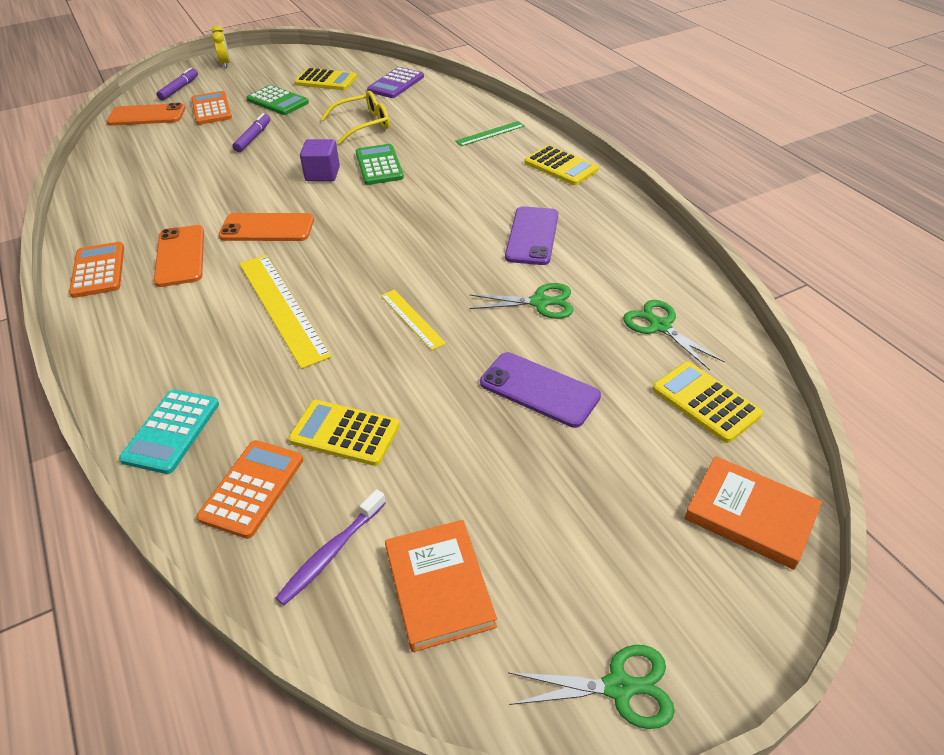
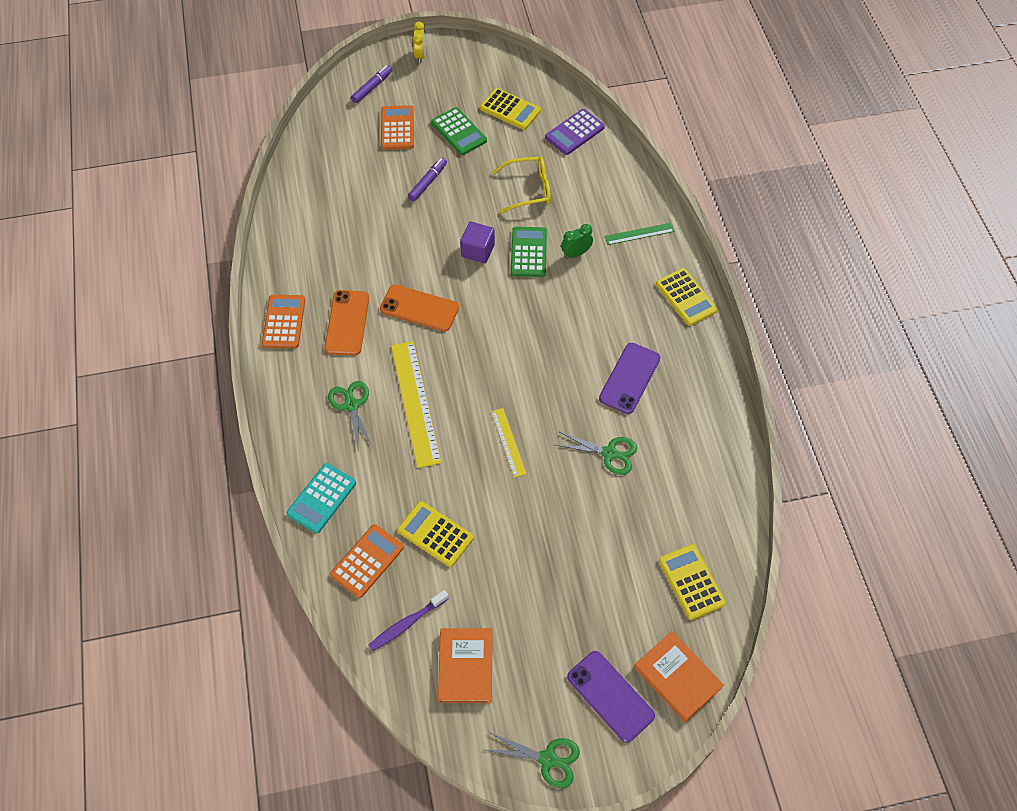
camera: 15 degrees right, 15 degrees up
orange phone [106,103,185,126] -> none
purple phone [480,352,601,428] -> purple phone moved to [567,651,655,743]
green scissors [623,300,725,370] -> green scissors moved to [328,381,373,449]
none -> green clock [561,224,593,259]

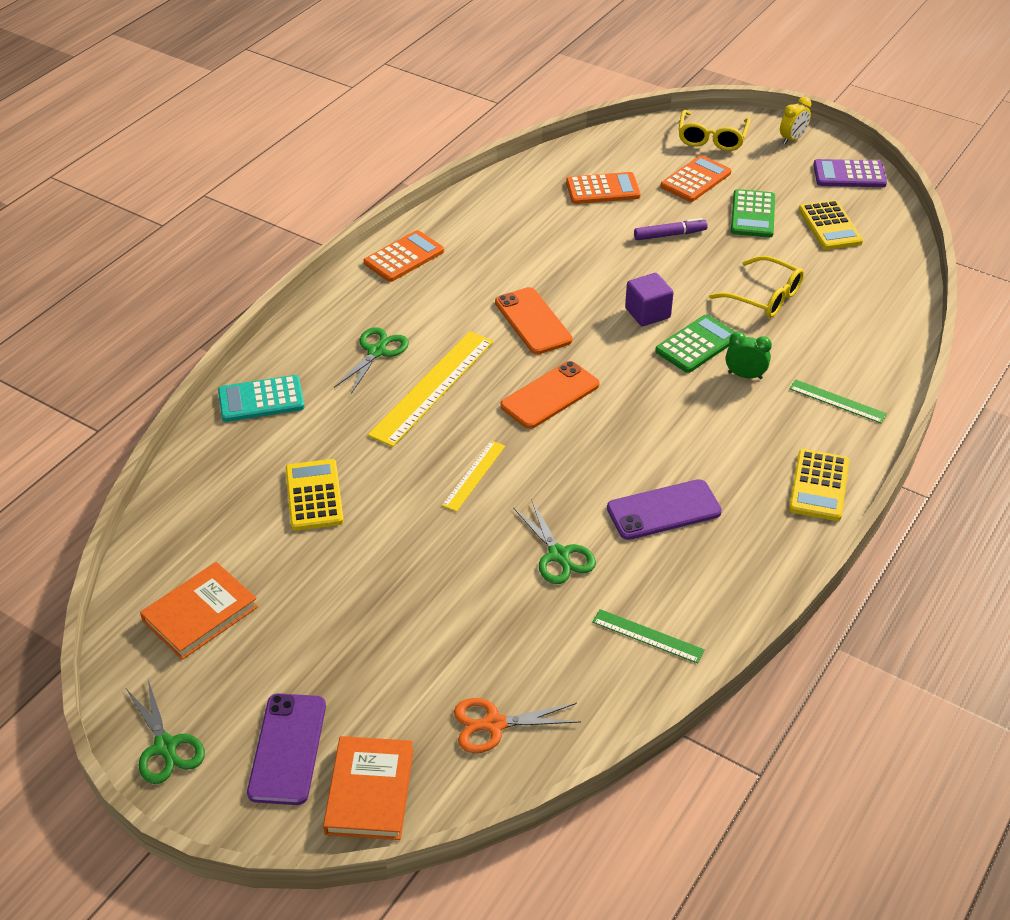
camera: 45 degrees right, 15 degrees down
orange phone [325,290,369,355] -> orange phone moved to [500,361,600,429]
orange calculator [330,524,404,598] -> orange calculator moved to [566,172,641,204]
purple marker [351,65,392,103] -> yellow glasses [678,110,751,151]
purple toothbrush [369,590,449,651] -> none
purple calculator [545,109,605,155] -> purple calculator moved to [813,159,887,187]
yellow calculator [659,544,726,620] -> orange scissors [454,698,581,753]
none -> green ruler [592,609,705,663]

